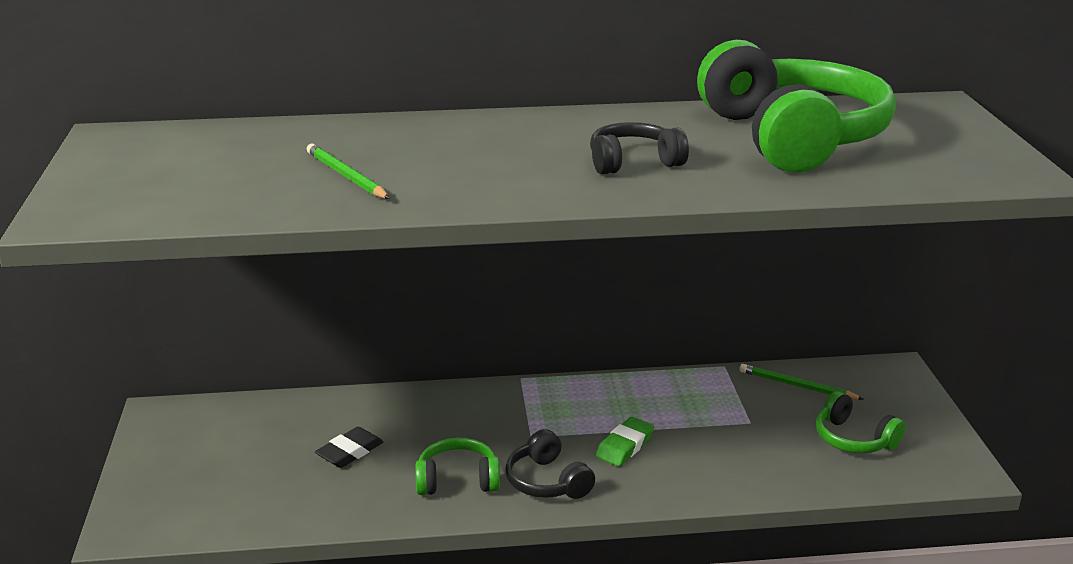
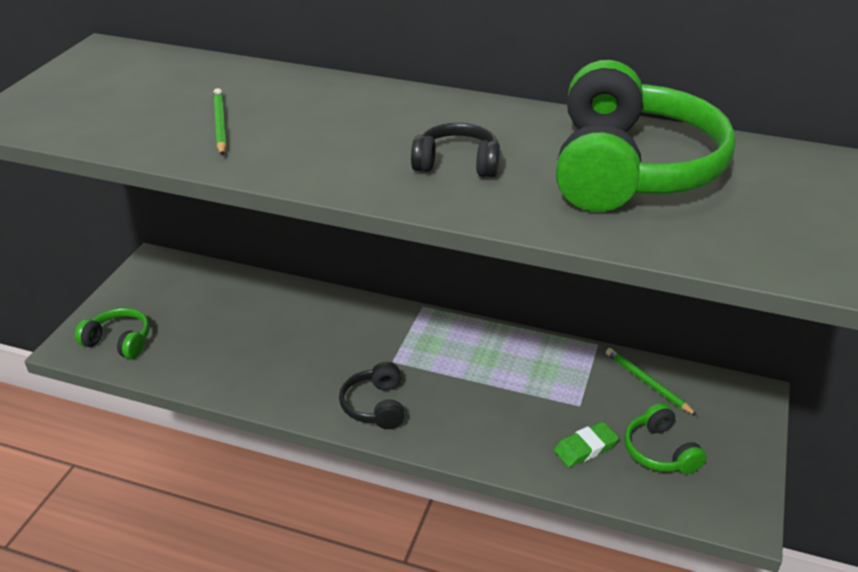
camera: 25 degrees right, 10 degrees up
black eraser [315,427,384,468] -> none
green headphones [415,438,500,495] -> green headphones moved to [75,308,150,359]
green eraser [596,417,654,466] -> green eraser moved to [554,422,619,467]

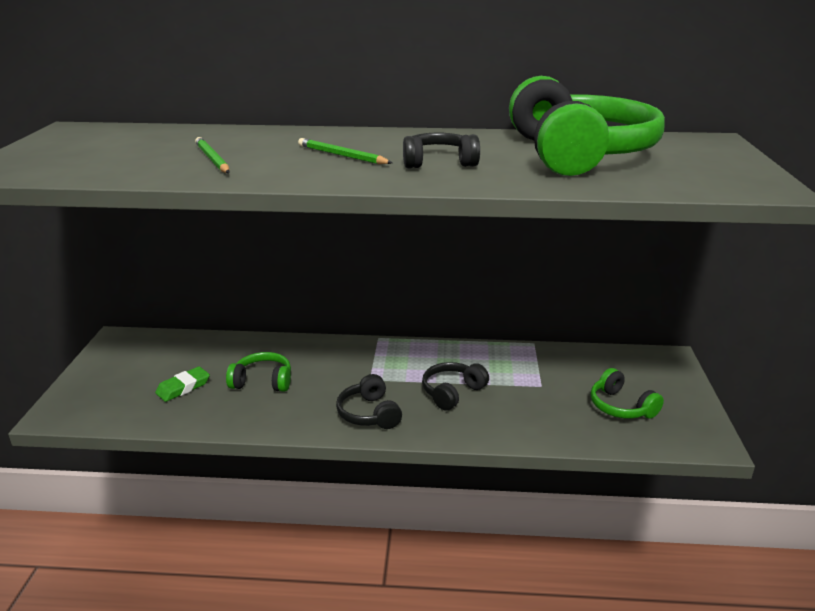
camera: 15 degrees left, 10 degrees down
green headphones [75,308,150,359] -> green headphones moved to [226,352,291,392]
green eraser [554,422,619,467] -> green eraser moved to [155,366,210,402]
green pencil [606,348,697,416] -> green pencil moved to [298,138,392,164]
none -> black headphones [422,362,489,410]

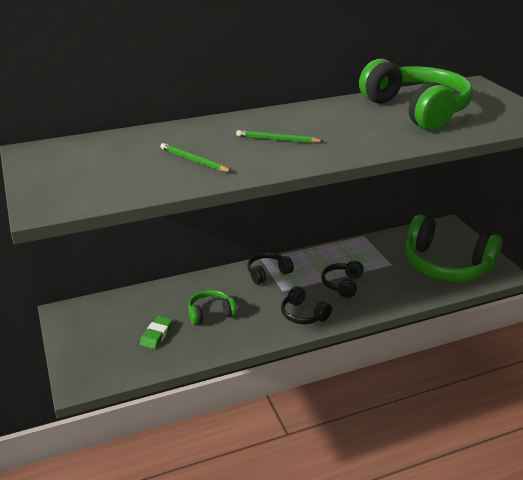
camera: 25 degrees left, 5 degrees up
black headphones [403,133,480,169] -> black headphones moved to [247,252,294,284]
green headphones [591,368,664,419] -> green headphones [404,214,503,282], size x2.16

